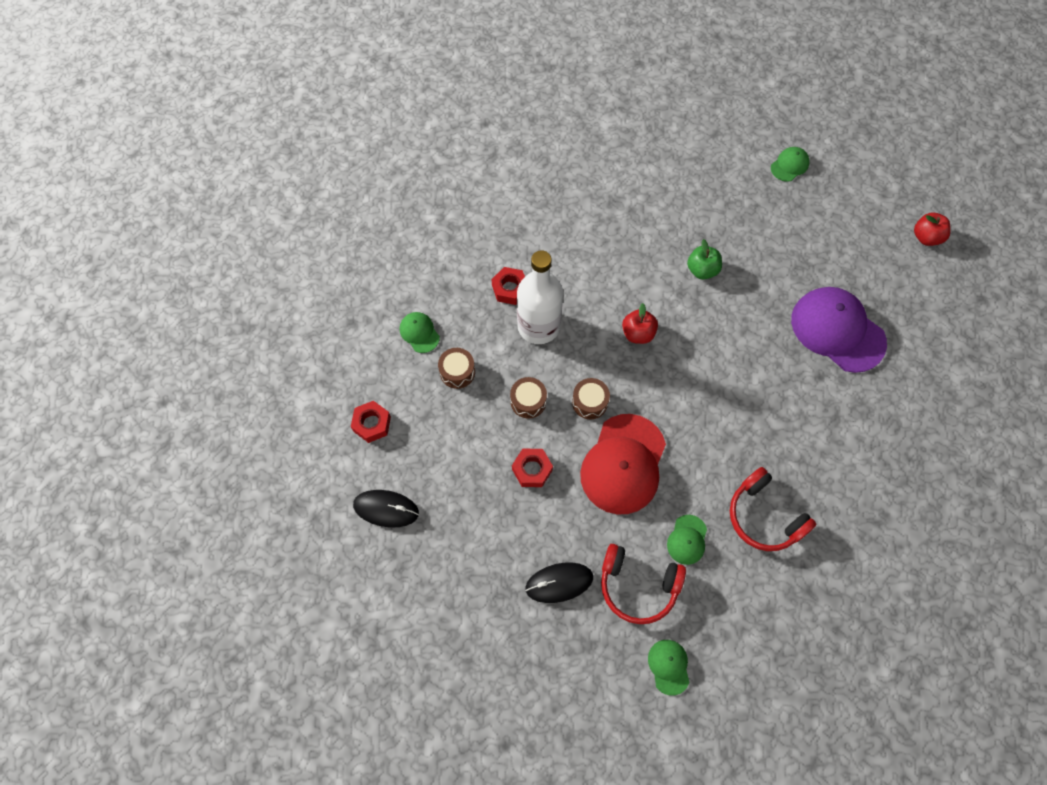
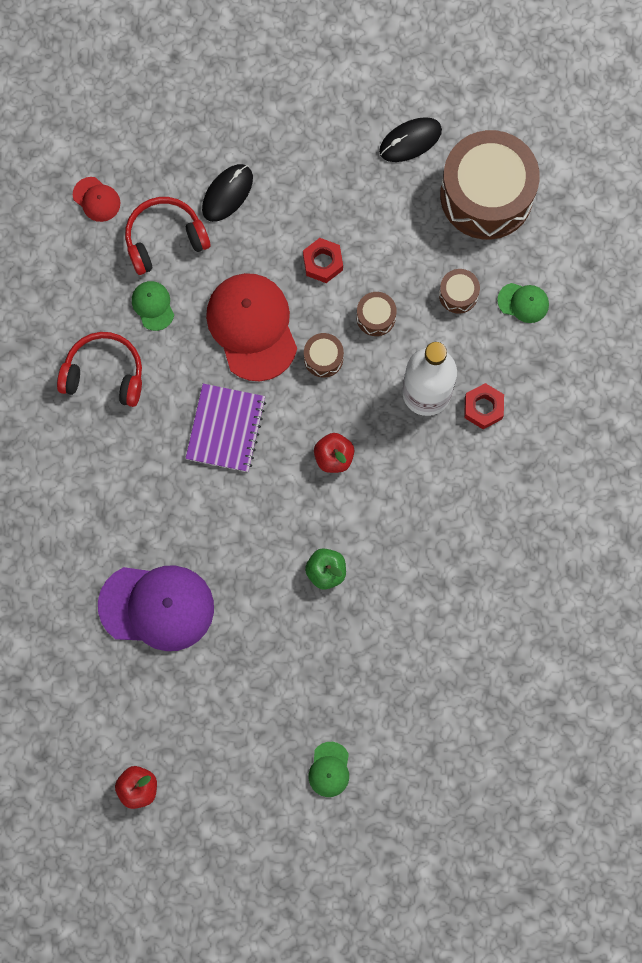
camera: 140 degrees right, 10 degrees up
red nut [351,401,391,443] -> brown drum [440,130,540,240]
green cap [648,640,689,696] -> red cap [73,177,121,222]
none -> purple notebook [185,384,266,472]

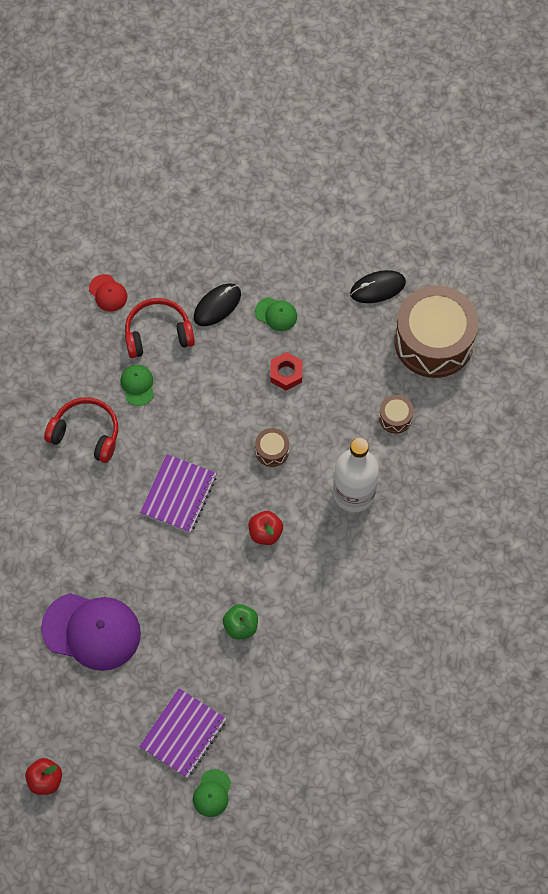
camera: 10 degrees right, 10 degrees down
red cap [206,273,297,381] -> none
brown drum [356,292,397,336] -> none
red nut [464,383,504,429] -> none
green cap [497,283,549,323] -> green cap moved to [255,297,297,331]
none -> purple notebook [139,688,227,778]

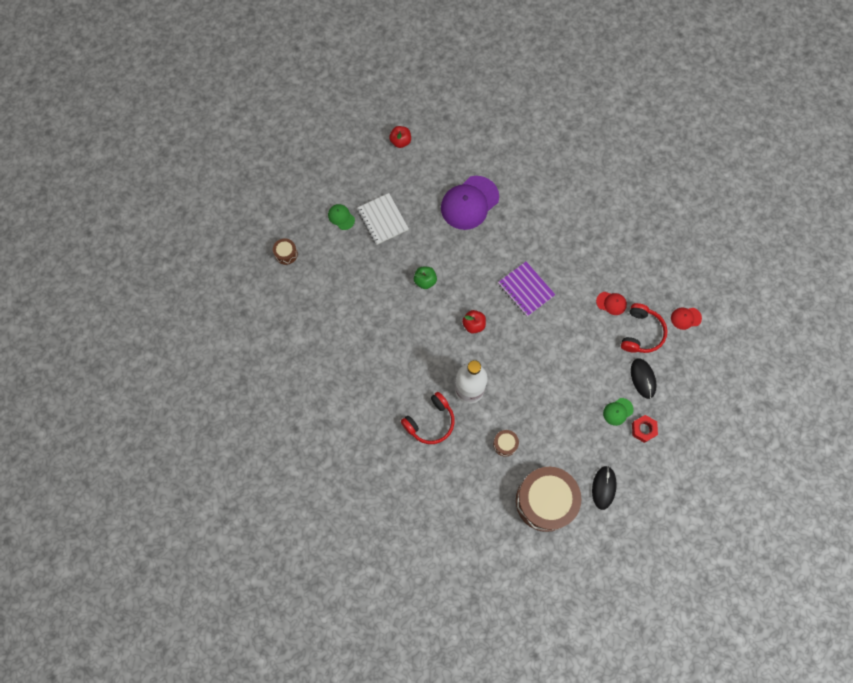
camera: 120 degrees right, 5 degrees up
red headphones [44,397,118,463] -> red headphones moved to [401,392,455,444]
green cap [120,365,154,406] -> red cap [596,292,627,315]
purple notebook [139,688,227,778] -> white notebook [357,193,409,245]
brown drum [255,428,289,467] -> brown drum moved to [273,238,298,265]
red nut [270,352,302,390] -> red nut moved to [632,415,658,443]

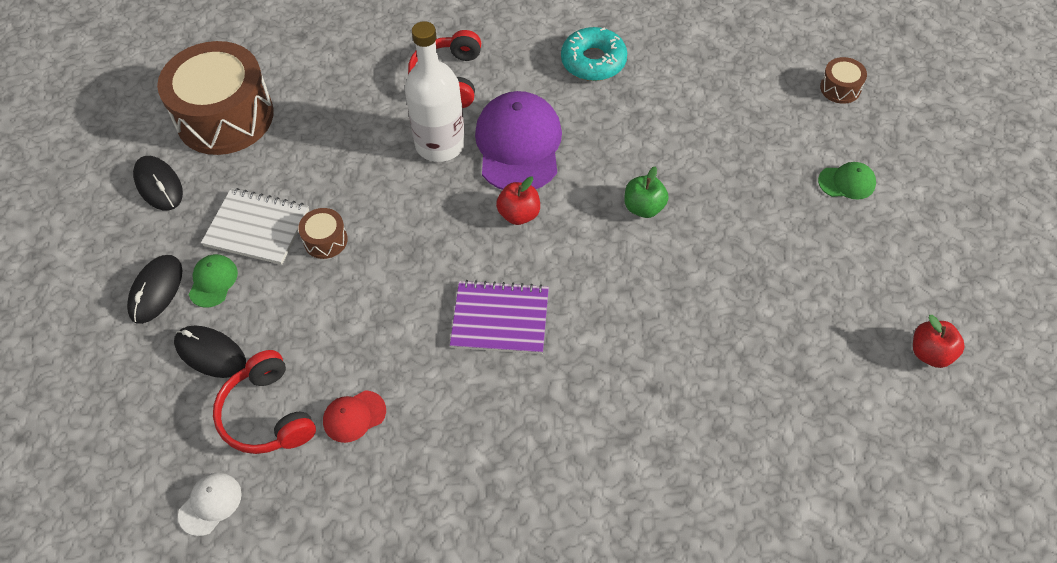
camera: 135 degrees right, 15 degrees down
white notebook [357,193,409,245] -> white notebook moved to [201,188,309,265]
purple cap [441,176,499,230] -> purple cap moved to [475,91,562,190]
brown drum [493,430,519,457] -> brown drum moved to [298,208,348,259]
red nut [632,415,658,443] -> black mouse [127,255,182,324]
red cap [671,308,702,330] -> white cap [178,473,242,536]
none -> turquoise donut [561,27,627,81]

